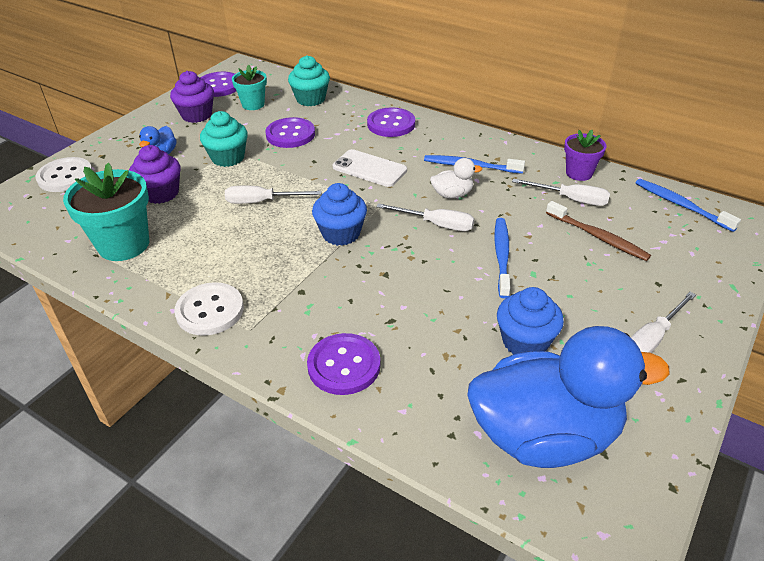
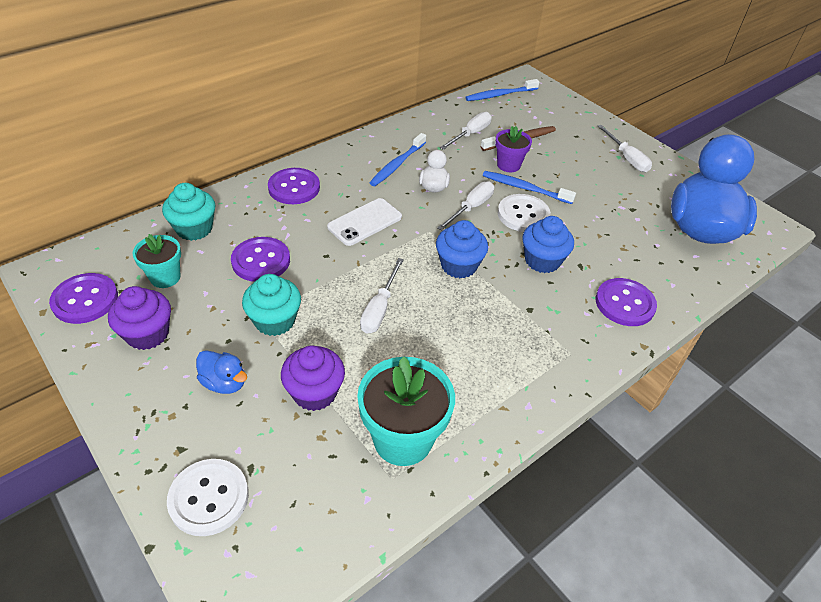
camera: 75 degrees left, 5 degrees up
white button [174,282,244,336] -> white button moved to [498,194,551,232]
blue cupcake [497,287,564,355] -> blue cupcake moved to [522,216,574,273]
purple flower pot [564,130,606,181] -> purple flower pot moved to [495,126,532,172]

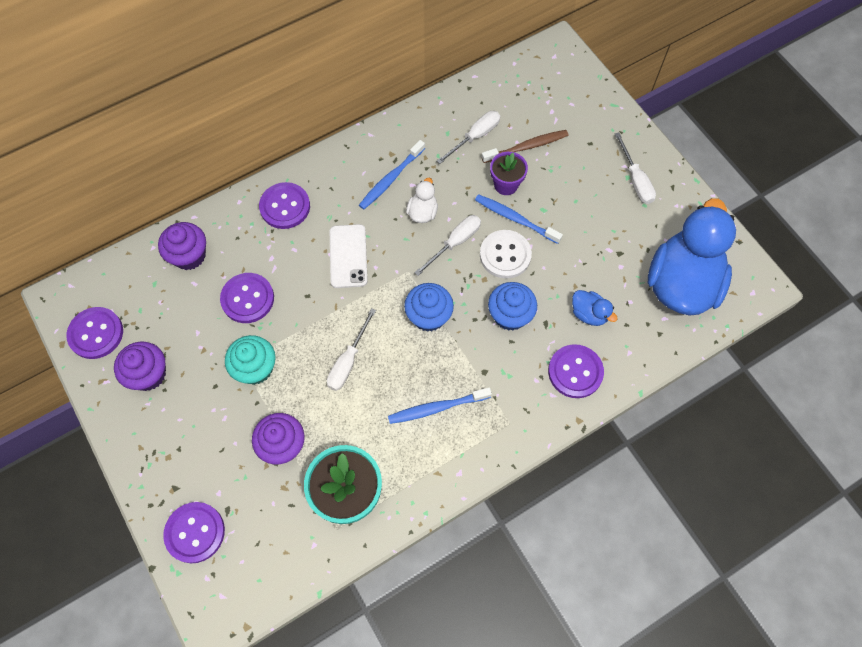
camera: 10 degrees right, 20 degrees up
turquoise flower pot [133,234,181,288] -> none
turquoise cupcake [162,183,215,241] -> purple cupcake [158,222,206,270]
white button [167,459,249,536] -> purple button [163,502,225,563]
blue duck [196,350,247,394] -> blue duck moved to [572,290,618,326]
white phone [327,198,402,246] -> white phone turned 60 degrees counterclockwise [330,224,368,288]
blue toothbrush [465,79,540,101] -> blue toothbrush moved to [388,387,492,424]

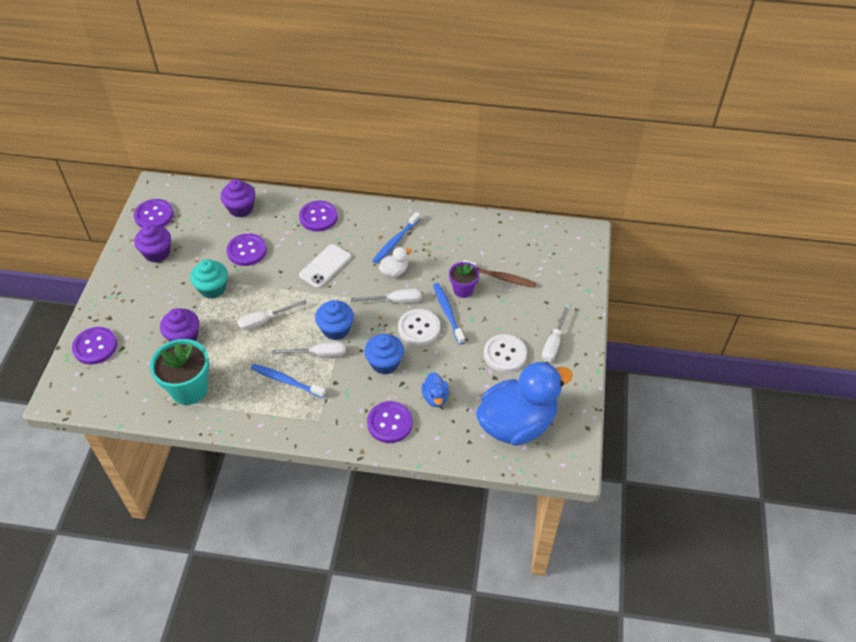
camera: 40 degrees right, 15 degrees down
blue toothbrush [359,140,425,209] -> blue toothbrush turned 45 degrees counterclockwise [372,212,420,264]
white screwdriver [437,111,500,164] -> white screwdriver moved to [272,342,346,357]
none -> white button [484,334,527,372]

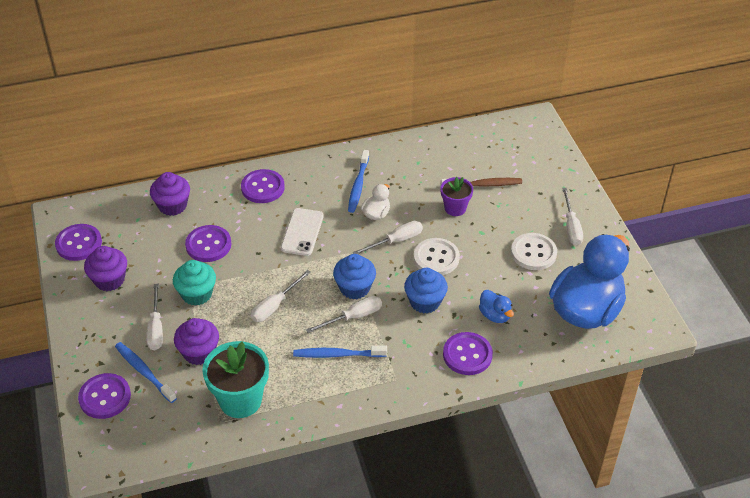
camera: 25 degrees left, 5 degrees down
blue toothbrush [433,283,465,344] -> blue toothbrush moved to [115,342,177,403]
none -> white screwdriver [146,283,163,350]

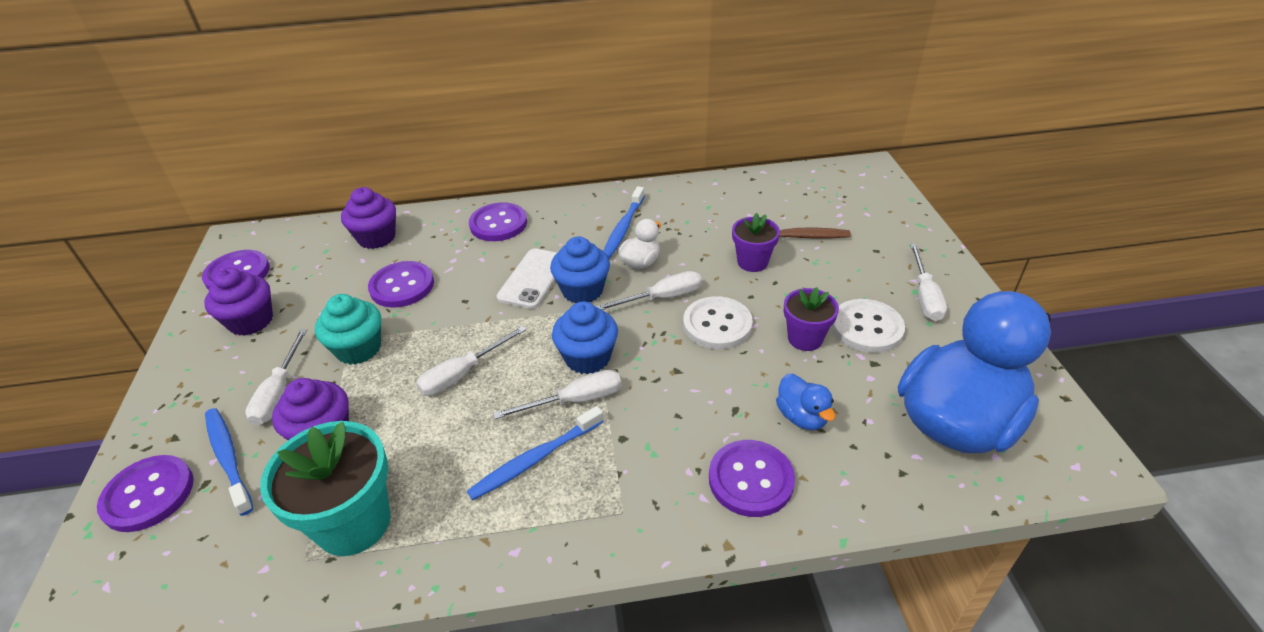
camera: 10 degrees right, 5 degrees down
blue toothbrush [293,346,387,358] -> blue toothbrush turned 45 degrees counterclockwise [467,406,604,500]
blue cupcake [404,268,448,314] -> blue cupcake moved to [550,237,610,303]
none -> purple flower pot [784,287,839,351]

